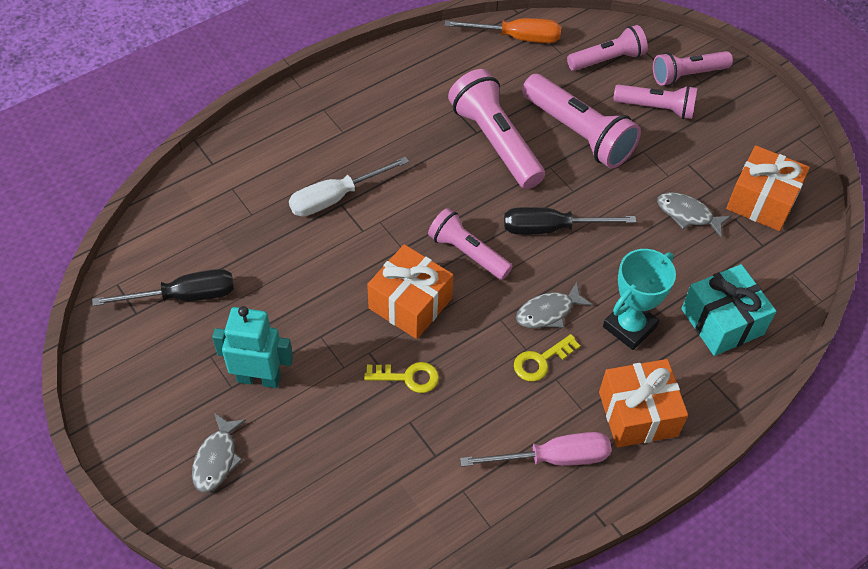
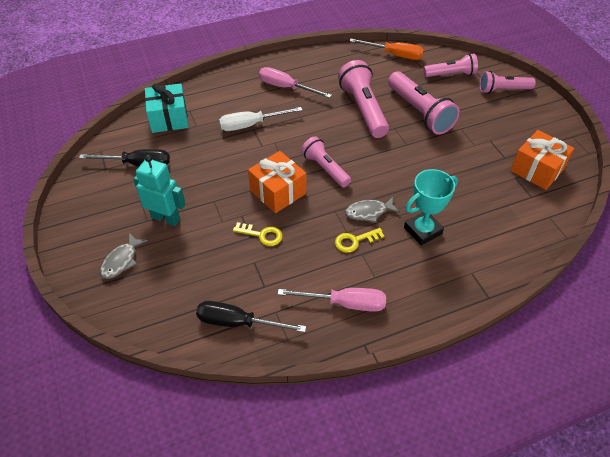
camera: 15 degrees right, 5 degrees down
black screwdriver [504,207,636,235] -> black screwdriver moved to [196,301,306,333]
orange gift [599,359,688,448] -> none
pink flashlight [613,84,697,119] -> none
grey fish [657,192,731,237] -> none
turquoise gift [681,264,776,356] -> turquoise gift moved to [145,83,189,133]
none -> pink screwdriver [259,67,332,98]

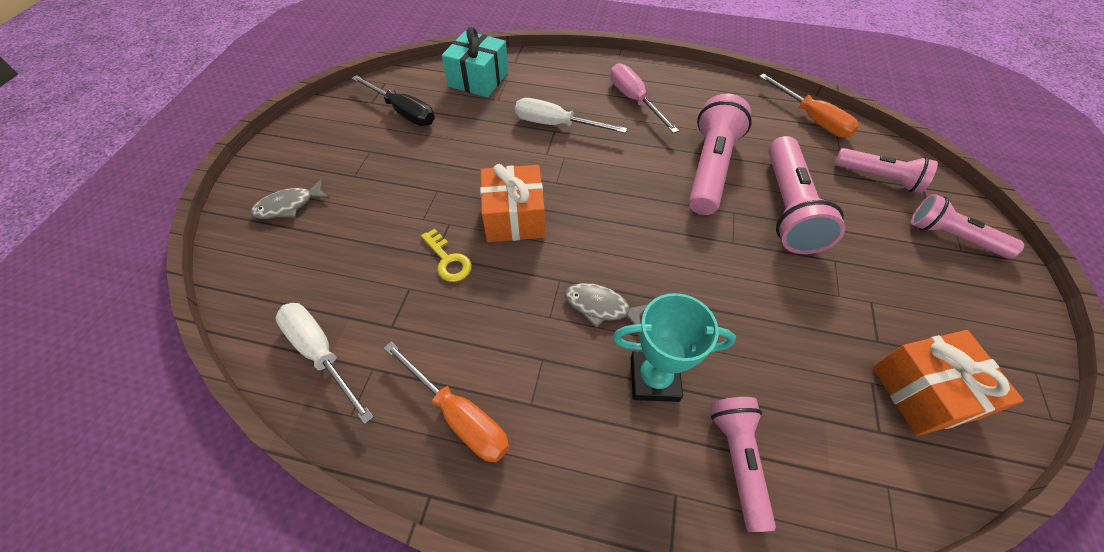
camera: 35 degrees right, 5 degrees up
turquoise robot [133,155,186,226] -> none
black screwdriver [196,301,306,333] -> white screwdriver [275,303,374,424]
pink screwdriver [278,288,386,312] -> orange screwdriver [384,342,509,462]
pink flashlight [301,136,351,187] -> pink flashlight moved to [710,397,776,532]
yellow key [335,228,384,253] -> none

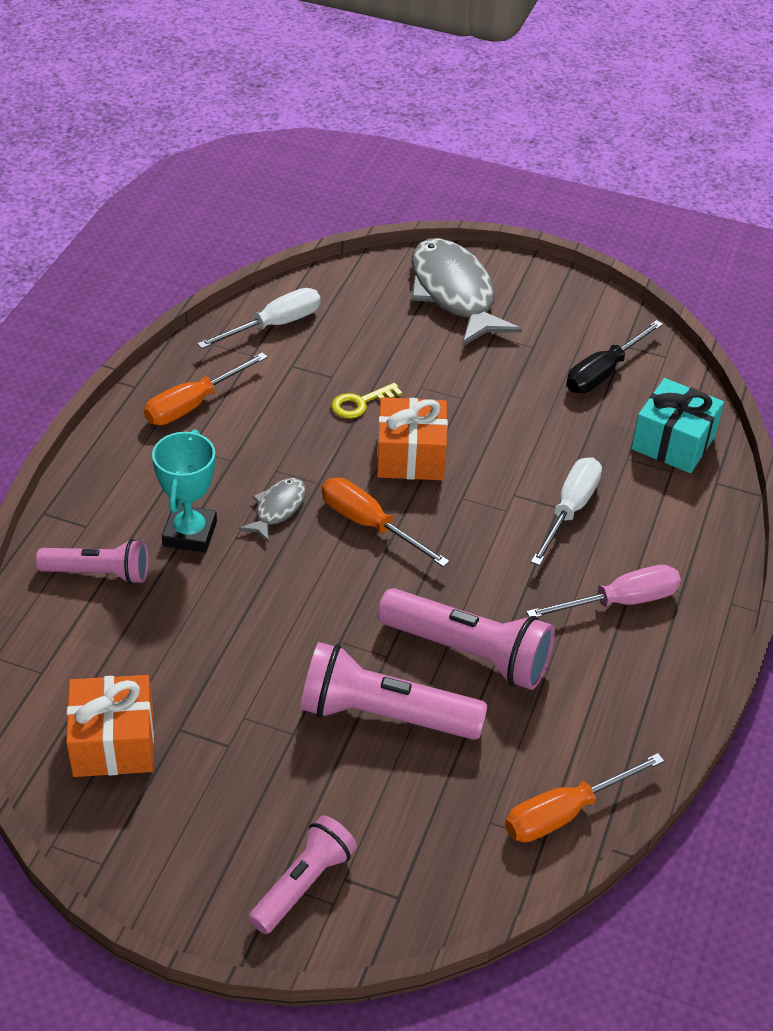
camera: 95 degrees right, 10 degrees down
grey fish [251,179,329,219] -> grey fish [411,238,522,347], size x2.10
pink flashlight [835,148,938,193] -> none
none -> orange screwdriver [322,478,450,567]

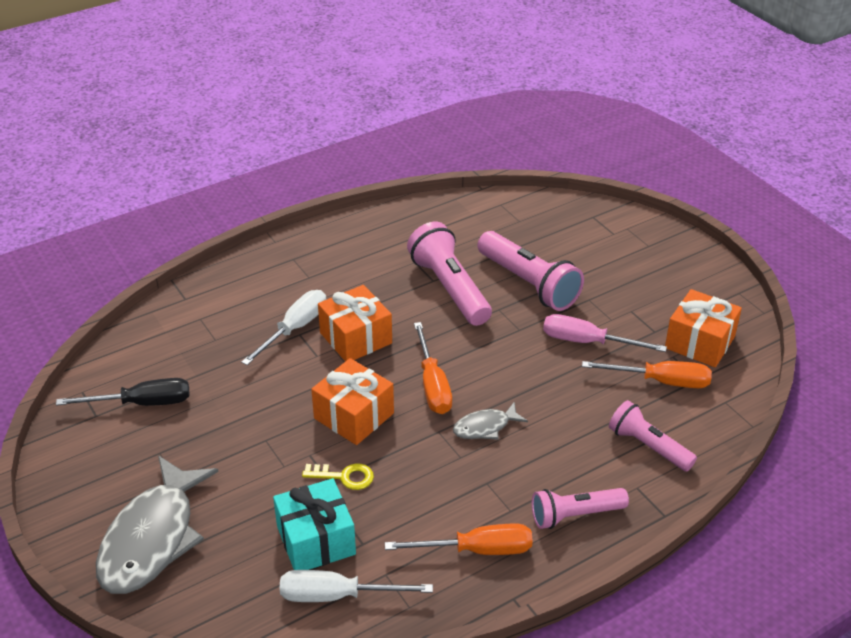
camera: 140 degrees left, 5 degrees down
turquoise trophy [152,429,217,553] -> none
pink flashlight [248,815,357,934] -> pink flashlight moved to [532,488,629,529]
orange screwdriver [505,753,664,842] -> orange screwdriver moved to [582,361,712,388]
pink screwdriver [526,565,681,617] -> pink screwdriver moved to [543,314,667,352]
white screwdriver [531,457,602,566] -> white screwdriver turned 150 degrees clockwise [241,290,326,365]
turquoise gift [631,378,724,473] -> turquoise gift moved to [273,478,356,570]
none -> orange gift [318,285,392,361]

